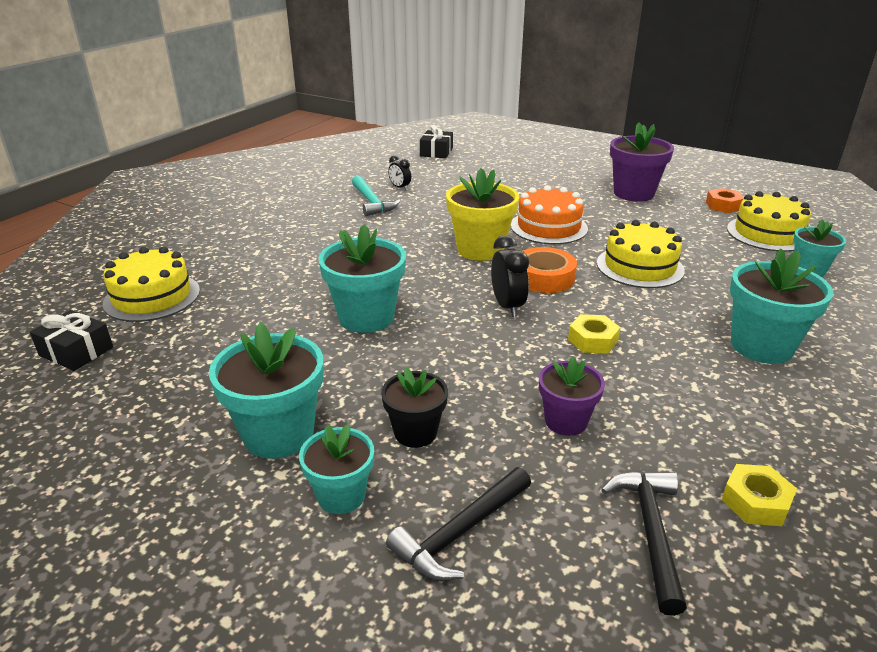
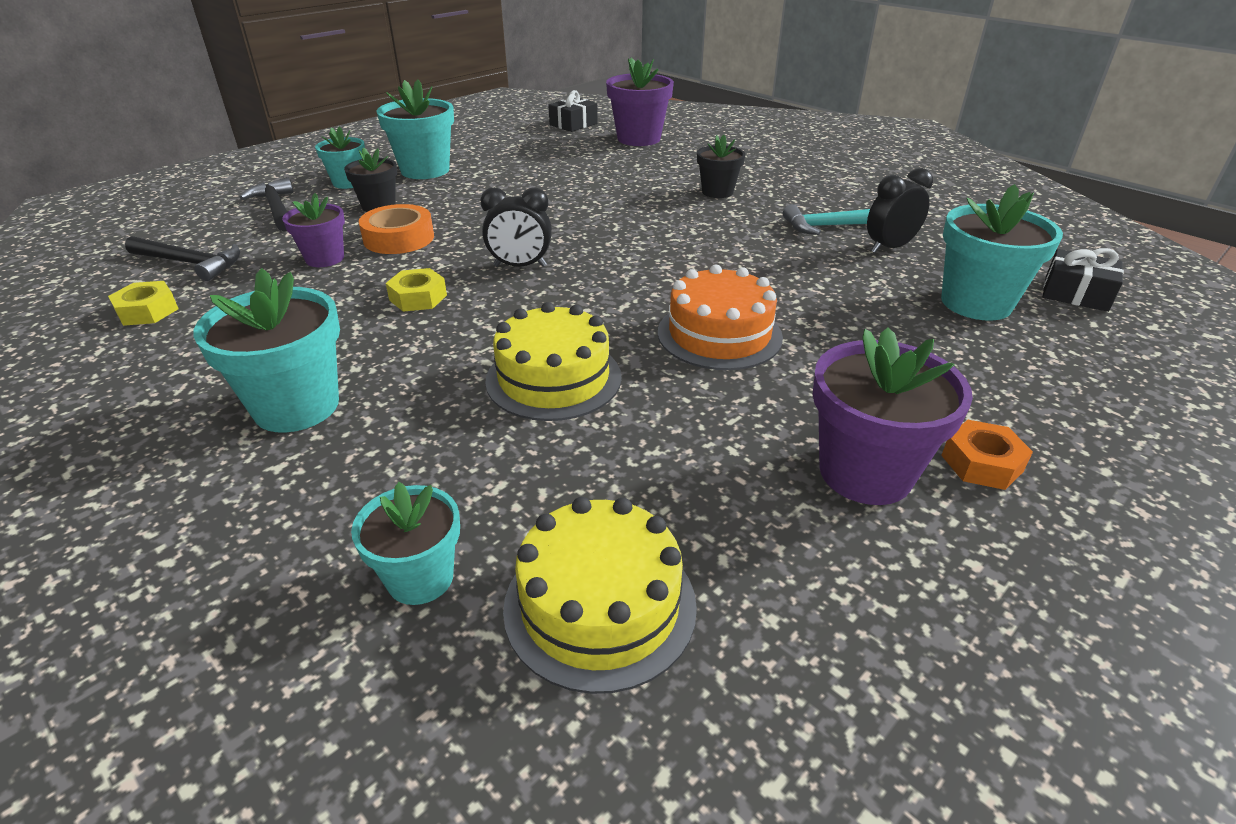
camera: 105 degrees right, 5 degrees up
yellow cake [102,247,200,322] -> purple flower pot [606,58,674,146]
turquoise flower pot [318,224,406,333] -> turquoise flower pot moved to [941,184,1063,321]
black clock [388,155,411,190] -> black clock [867,168,933,253], size x1.62
yellow flower pot [446,168,519,261] -> none
orange tape [523,247,577,293] -> orange tape moved to [359,204,434,254]
orange nut [706,188,744,213] -> orange nut moved to [941,420,1033,490]
none -> black flower pot [697,135,745,198]

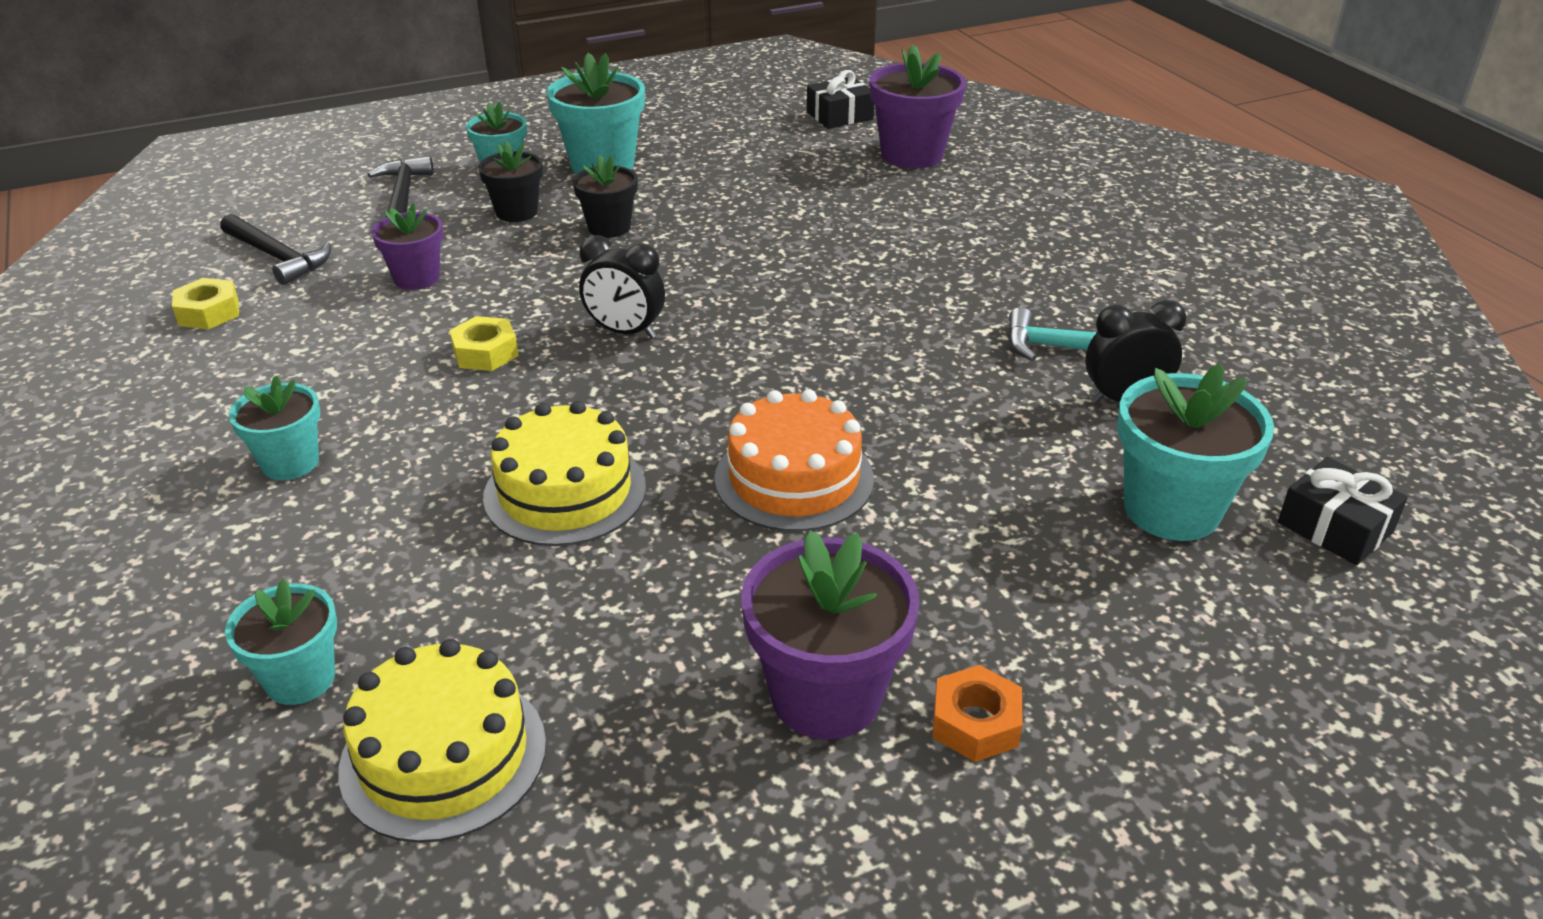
camera: 20 degrees right, 0 degrees up
turquoise flower pot [193,268,340,433] -> turquoise flower pot [229,375,320,480], size x0.62
orange tape [359,204,434,254] -> none
black flower pot [697,135,745,198] -> black flower pot moved to [573,155,638,238]

